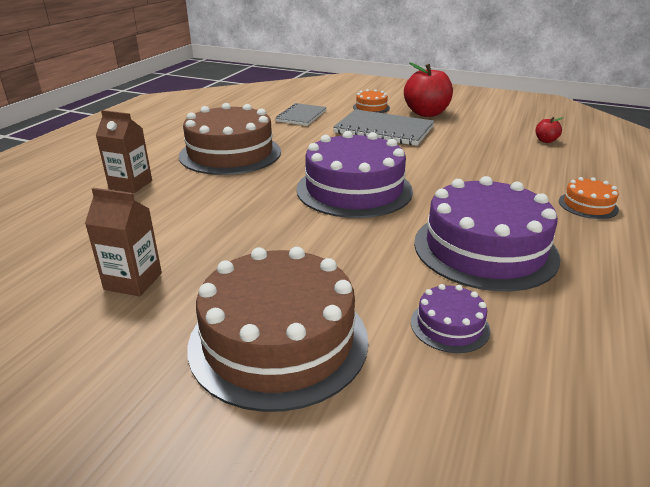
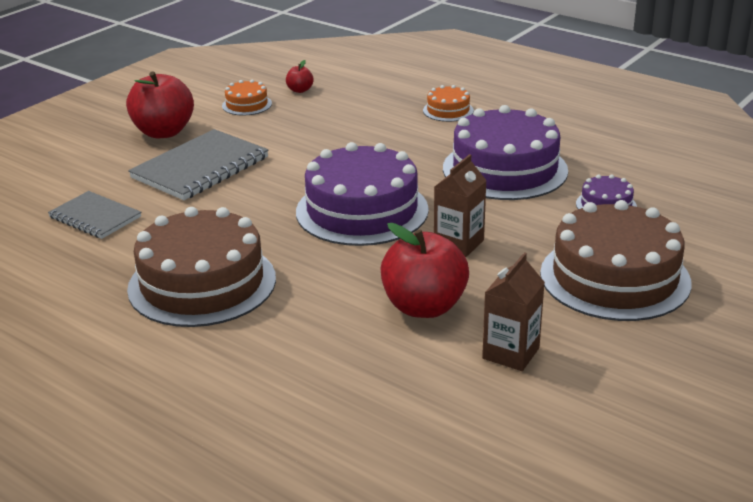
camera: 75 degrees left, 0 degrees up
brown carton [96,110,152,193] -> brown carton moved to [434,154,487,257]
orange cake [353,89,390,113] -> orange cake moved to [222,80,272,116]
none -> red apple [381,223,469,318]

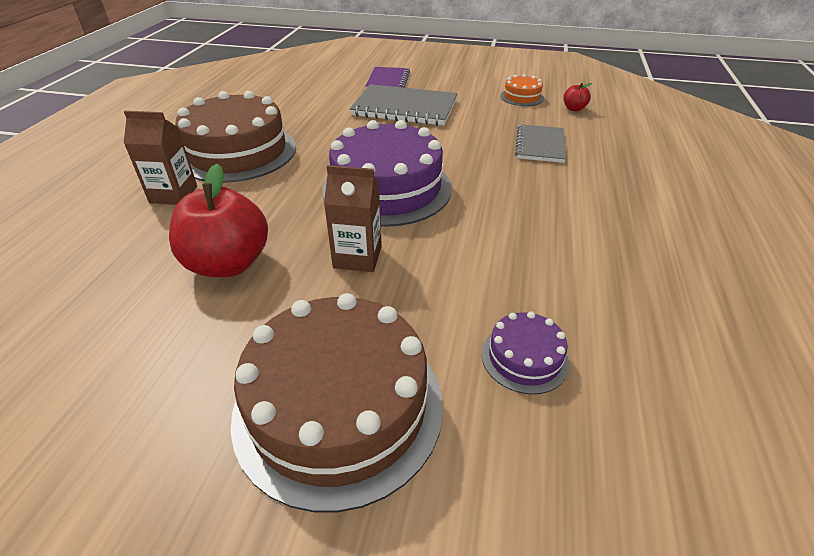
camera: 65 degrees right, 10 degrees up
grey notebook [48,191,141,239] -> grey notebook moved to [515,124,566,163]
red apple [126,71,194,138] -> none
orange cake [423,85,474,122] -> none
purple cake [443,105,568,200] -> none
brown carton [482,252,545,371] -> brown carton moved to [124,111,197,205]
none -> purple notebook [365,67,410,88]

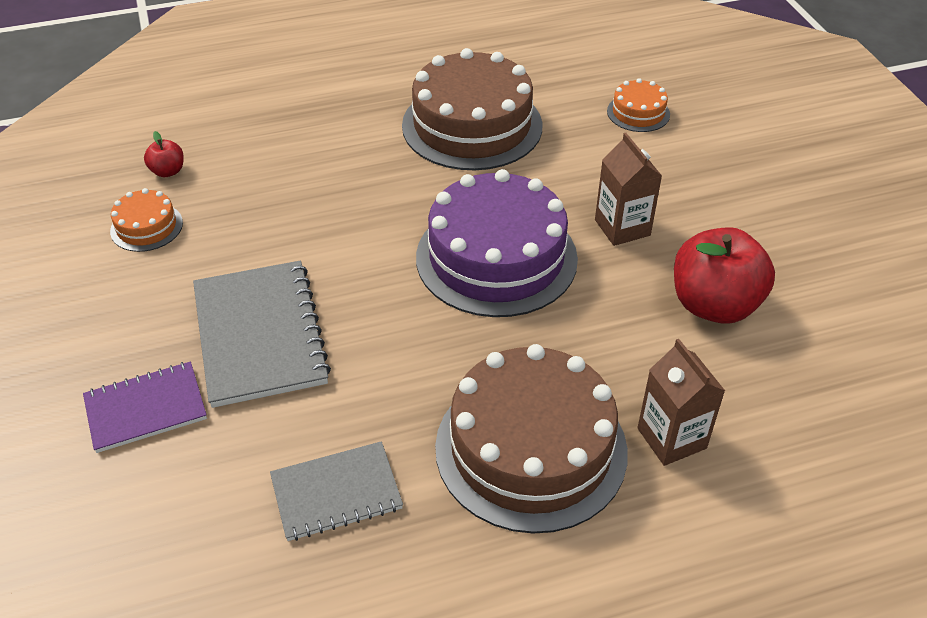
camera: 120 degrees left, 5 degrees up
brown cake [231,293,443,512] -> brown cake moved to [402,48,542,170]
purple cake [482,311,569,394] -> orange cake [607,78,670,132]
grey notebook [515,124,566,163] -> grey notebook moved to [270,441,403,541]

